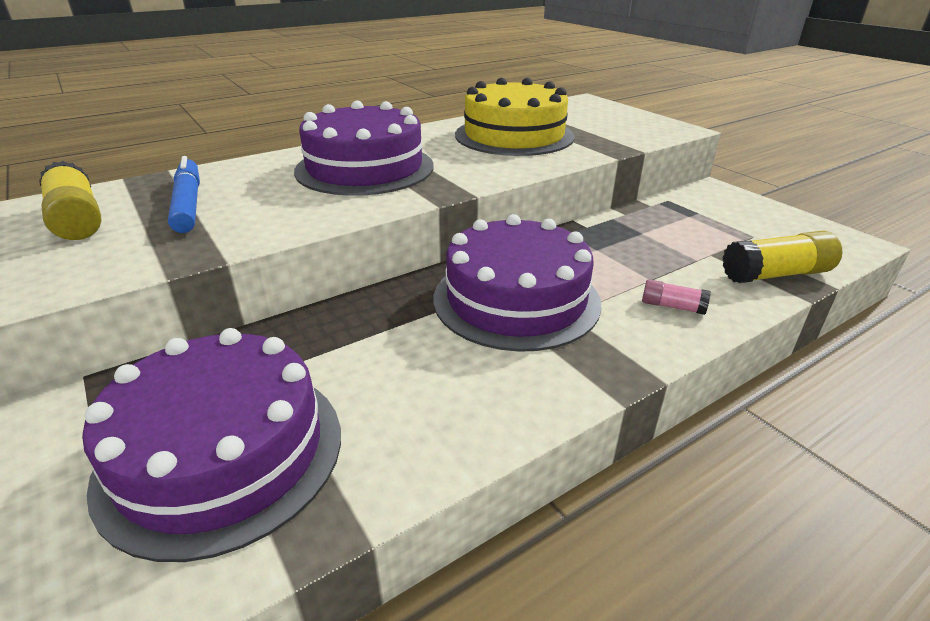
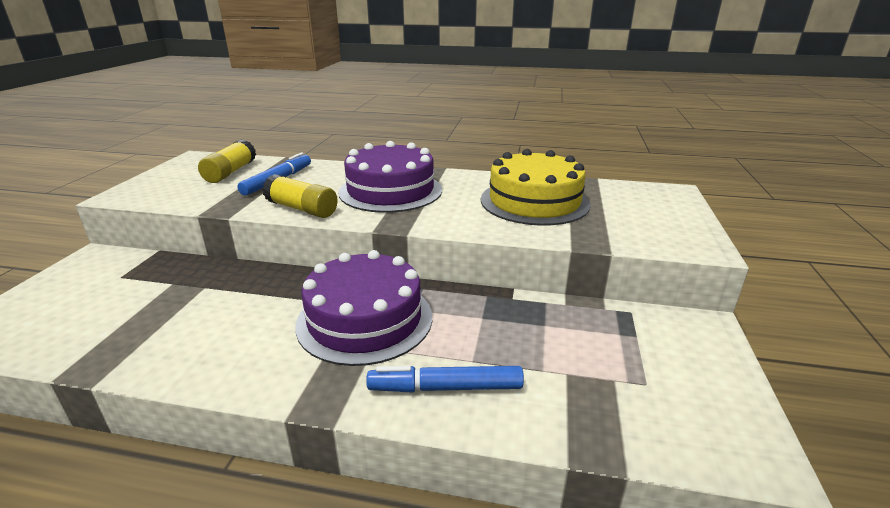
camera: 45 degrees right, 5 degrees down
purple cake [82,328,341,562] -> none
pink glue stick [642,279,711,315] -> blue marker [366,366,524,393]
yellow glue stick [723,231,842,283] -> yellow glue stick moved to [262,174,338,218]

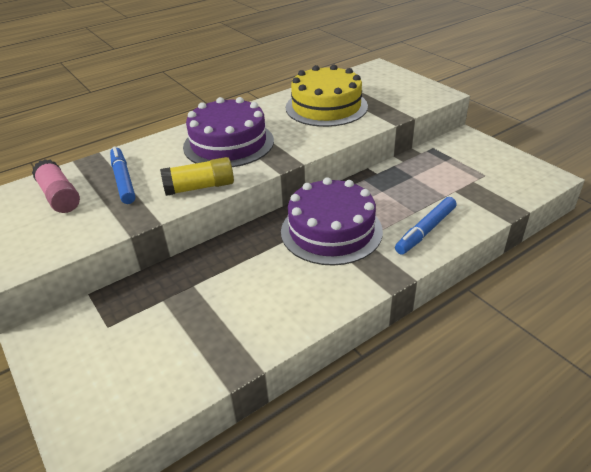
camera: 45 degrees left, 10 degrees up
yellow glue stick [198,139,256,183] -> pink glue stick [32,159,80,213]

